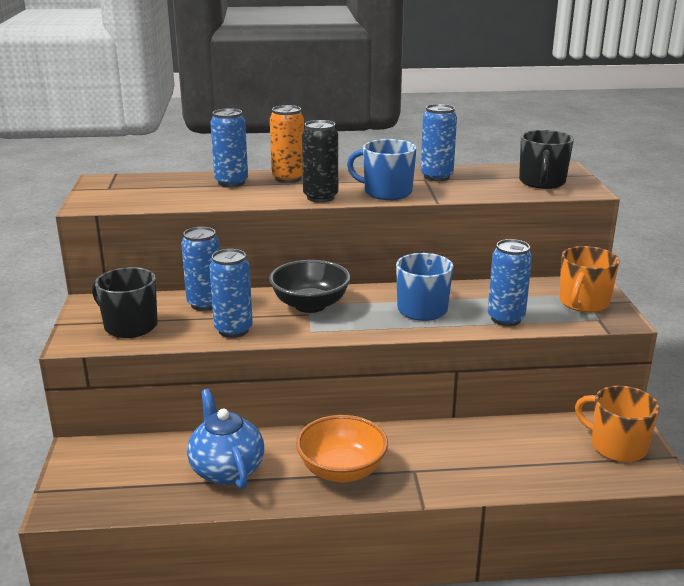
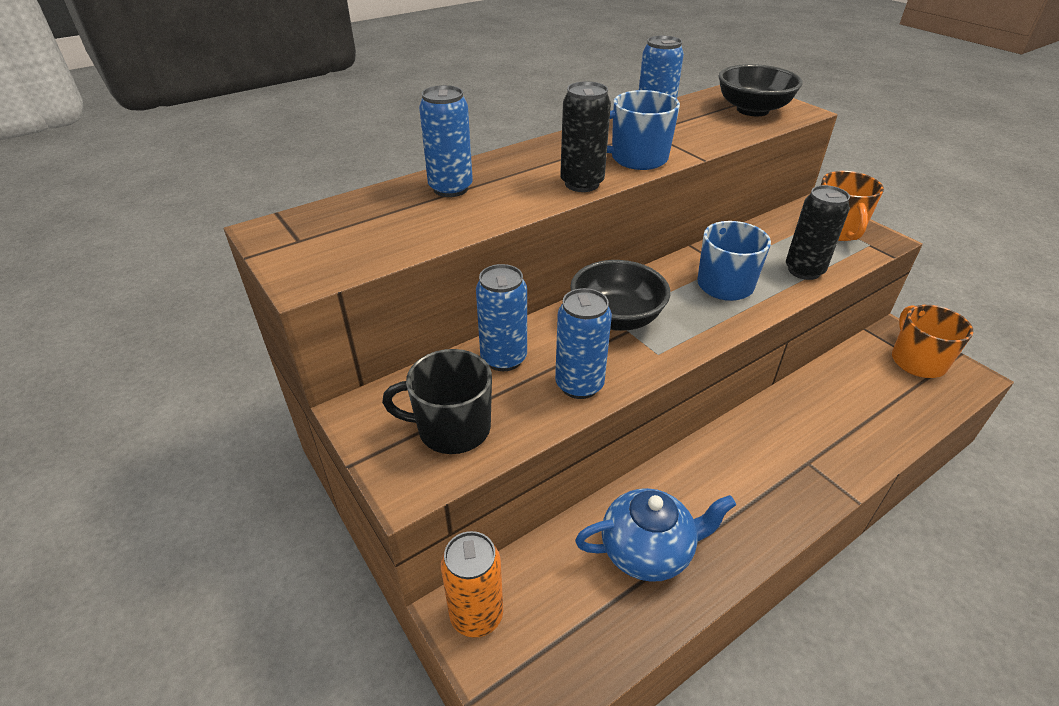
camera: 30 degrees left, 15 degrees up
blue teapot [187,389,264,489] -> blue teapot turned 135 degrees clockwise [575,488,736,582]
orange can [270,105,304,183] -> orange can moved to [441,531,503,638]
orange bowl [296,415,388,482] -> none
blue can [488,239,532,326] -> black can [786,185,850,280]
black mug [519,130,574,189] -> black bowl [718,64,803,116]
orange mug [575,385,659,462] -> orange mug turned 75 degrees clockwise [892,305,973,378]

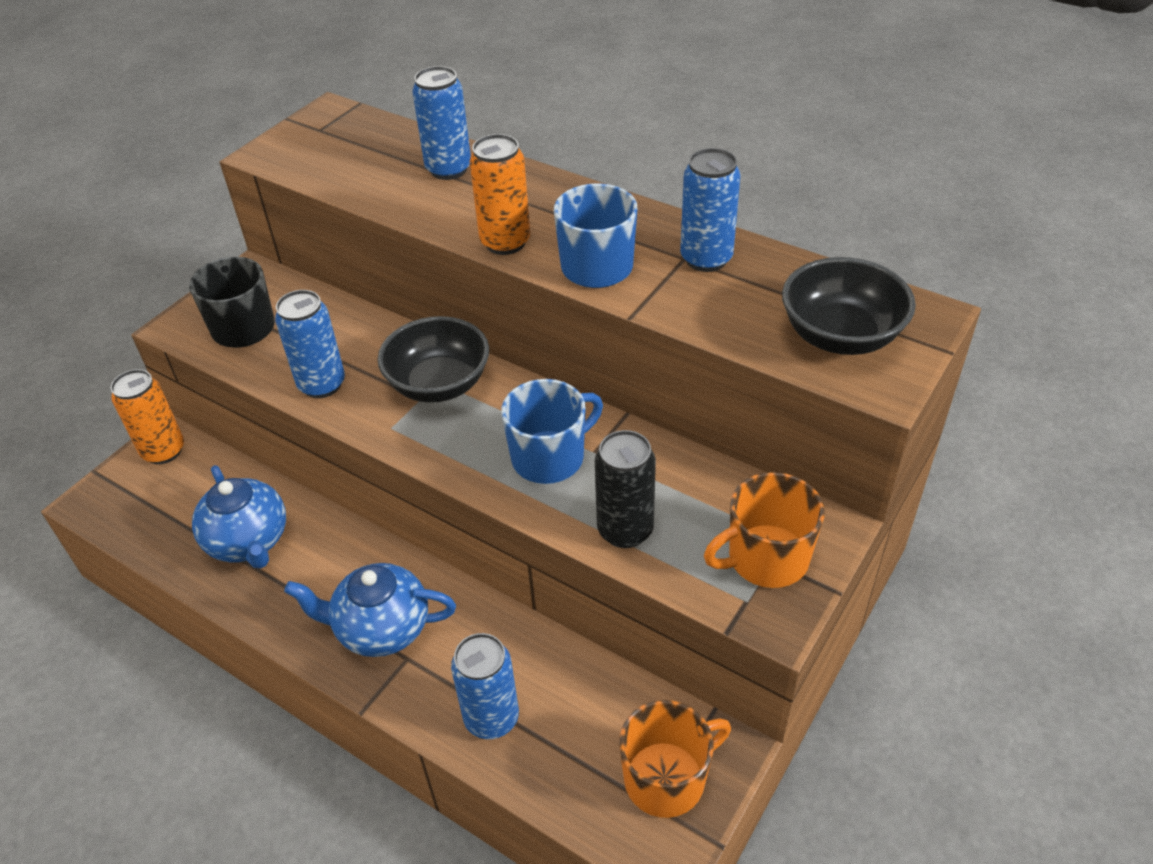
camera: 70 degrees right, 5 degrees up
blue can [476,264,527,371] -> blue can moved to [451,633,519,739]
black can [560,81,611,192] -> orange can [470,134,530,255]
none -> blue teapot [284,563,456,657]

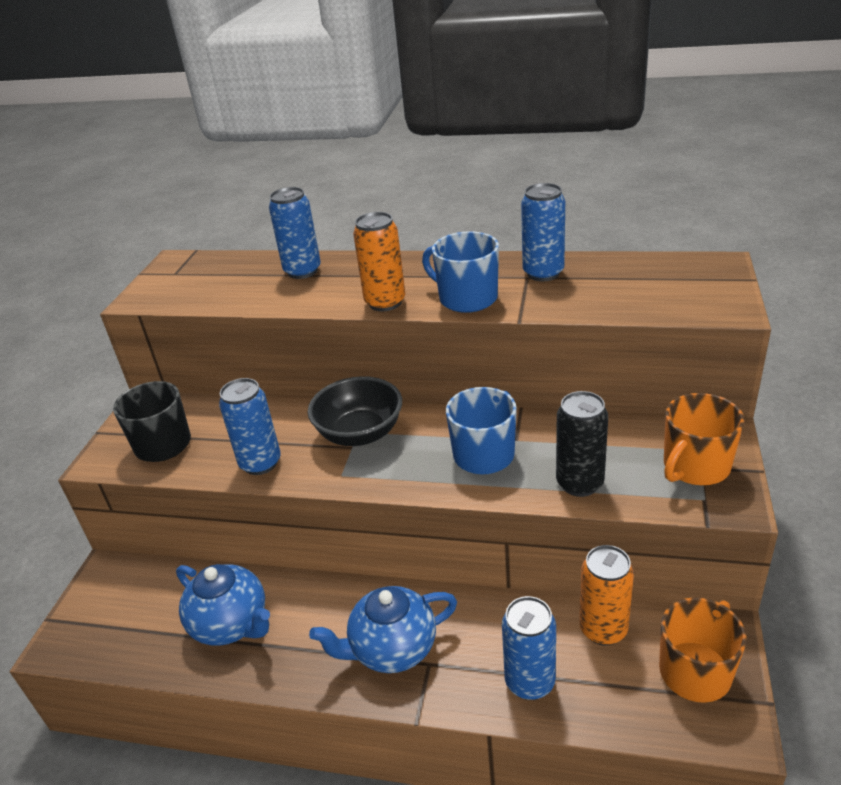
camera: 20 degrees left, 10 degrees down
orange can [111,369,184,464] -> orange can moved to [579,545,634,646]
black bowl [782,257,916,355] -> none

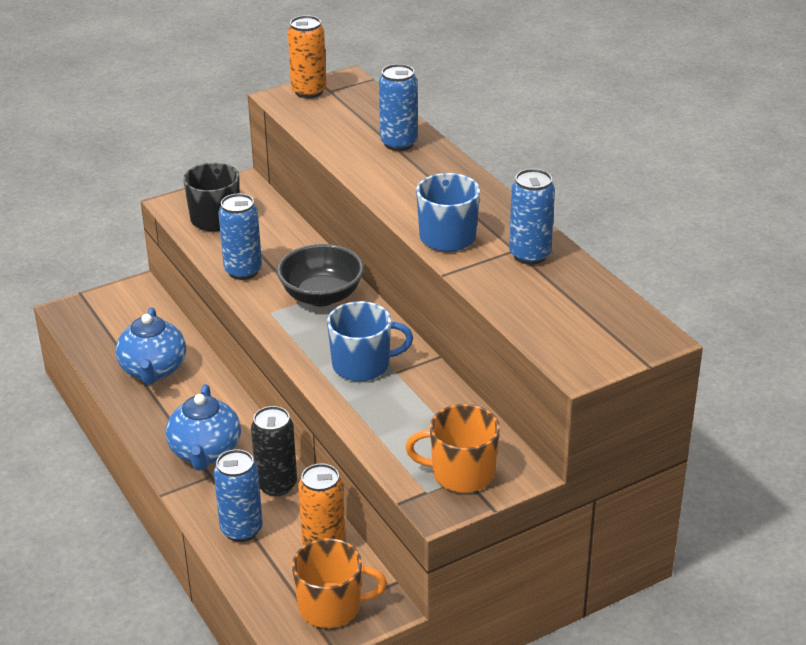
camera: 45 degrees right, 0 degrees up
blue teapot [309,586,457,673] -> blue teapot turned 120 degrees counterclockwise [166,384,241,471]
orange can [353,212,405,311] -> orange can moved to [288,15,327,98]
black can [556,391,608,497] -> black can moved to [251,406,297,496]

